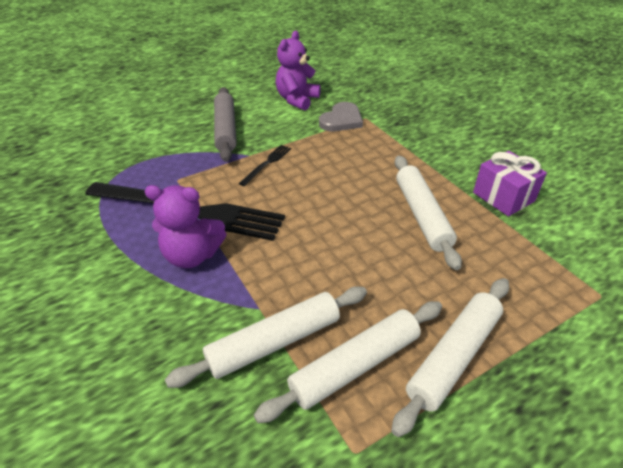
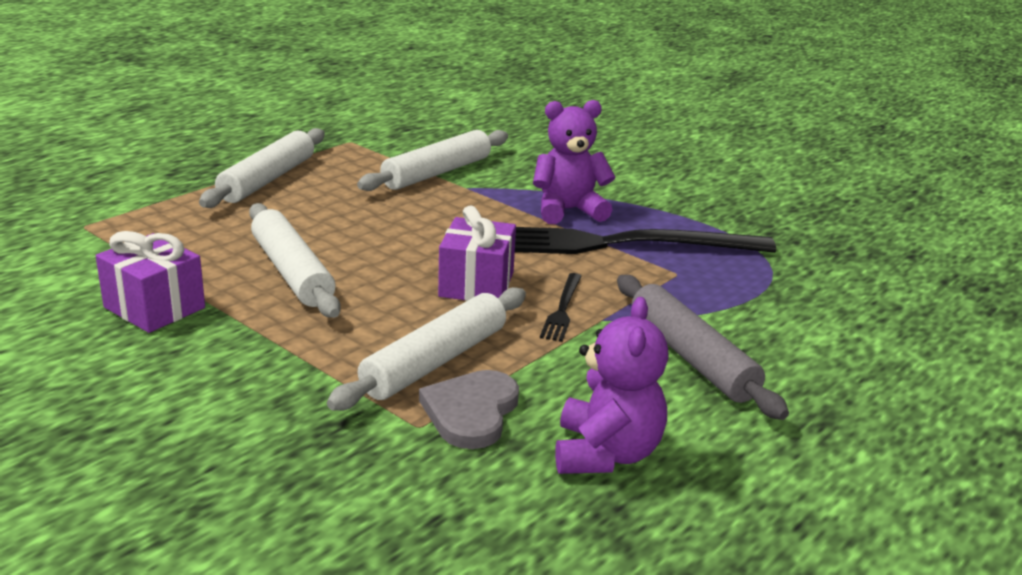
camera: 160 degrees right, 15 degrees down
white rolling pin [254,301,442,423] -> white rolling pin moved to [327,287,526,411]
none -> purple gift [438,205,516,301]

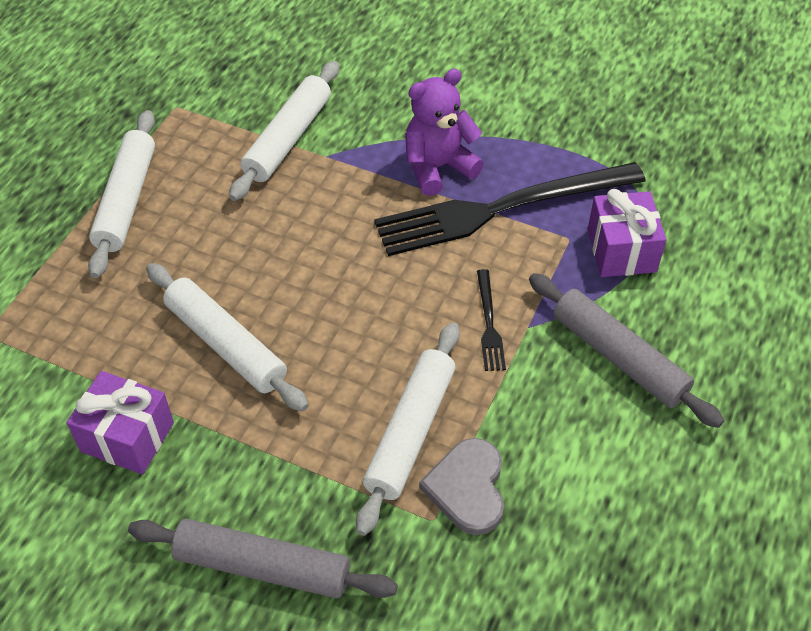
camera: 15 degrees left, 25 degrees up
purple gift [438,205,516,301] -> purple gift moved to [588,189,667,277]
purple teddy bear [555,297,669,474] -> none
none -> grey rolling pin [128,519,398,598]

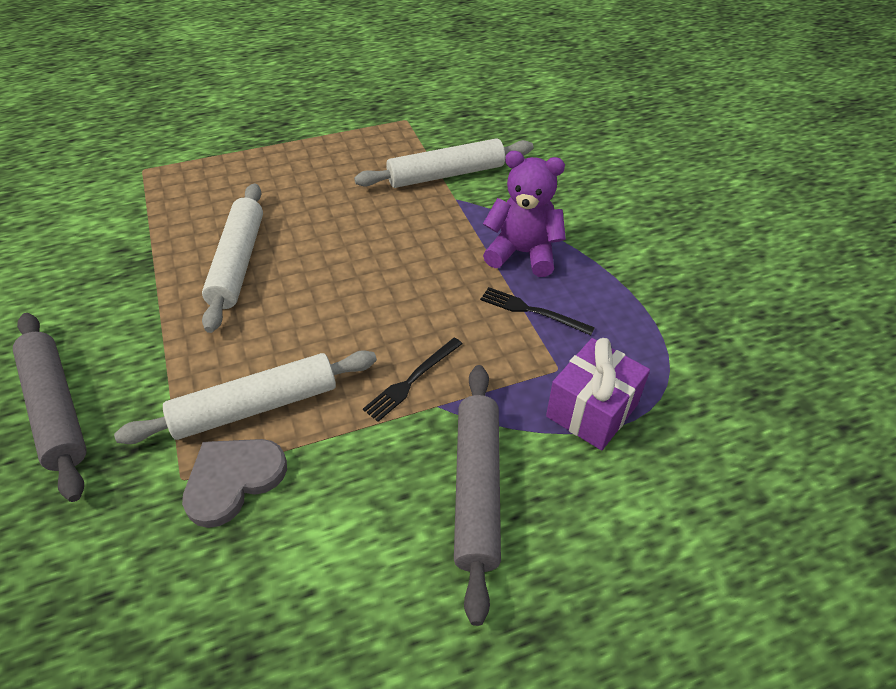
camera: 45 degrees right, 5 degrees down
purple gift [67,371,174,474] -> none
white rolling pin [88,110,155,278] -> none
black fork [374,162,646,256] -> black fork [480,287,595,335], size x0.41

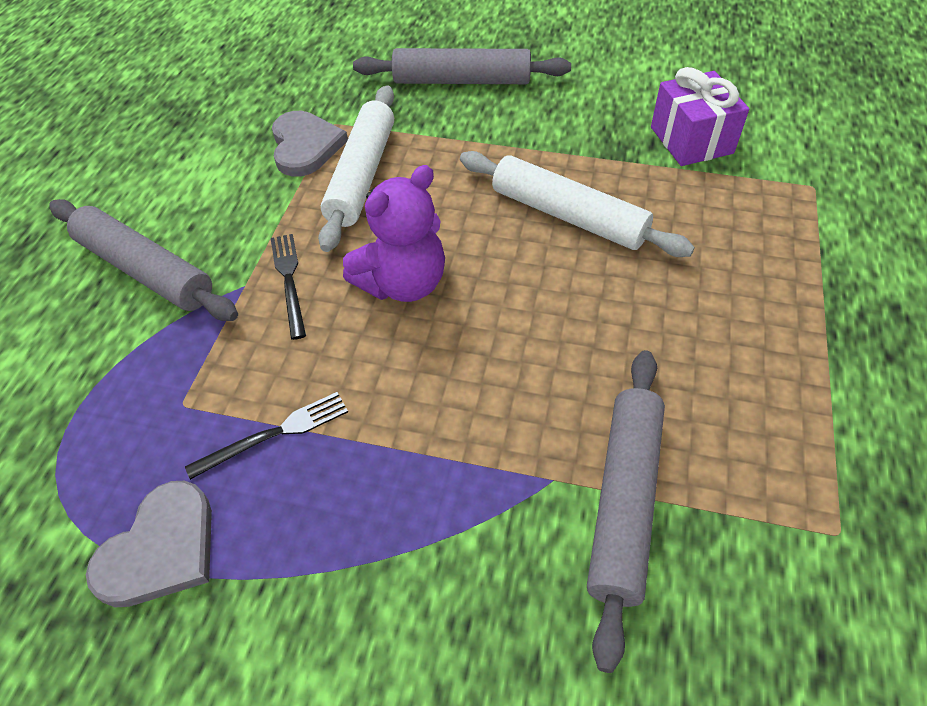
camera: 125 degrees right, 5 degrees up
white rolling pin [354,138,533,188] -> grey rolling pin [587,350,665,673]
purple teddy bear [483,151,566,277] -> purple teddy bear moved to [343,165,445,302]
purple gift [546,338,650,450] -> purple gift moved to [651,67,749,166]
none -> grey heart [86,481,212,607]

